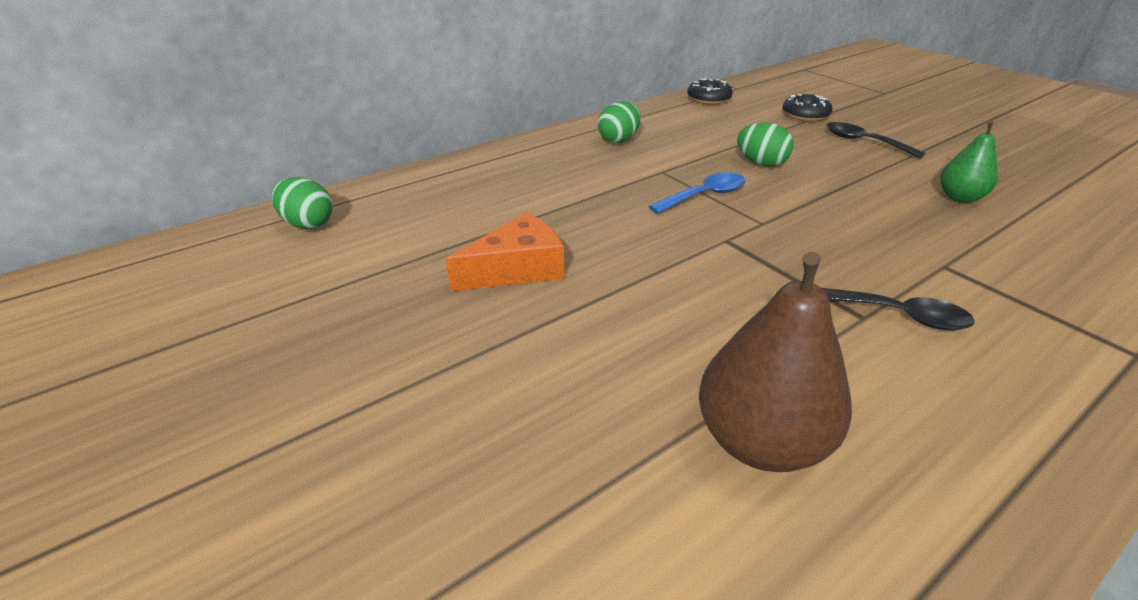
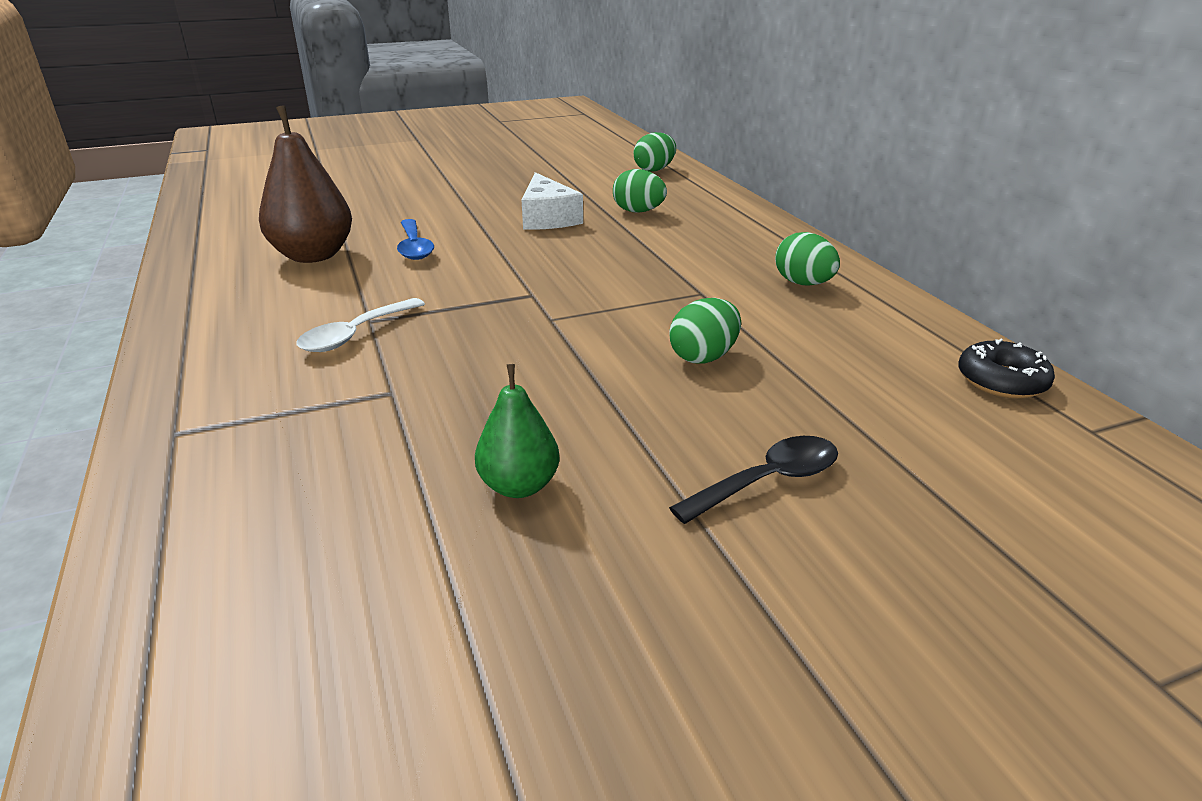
camera: 105 degrees right, 5 degrees down
orange cheese [446,212,564,291] -> white cheese [522,172,583,230]
blue spoon [649,172,746,214] -> blue spoon moved to [397,219,434,260]
black donut [783,94,832,122] -> none
black spoon [822,288,975,330] -> white spoon [297,298,425,352]
none -> green egg [613,169,667,213]

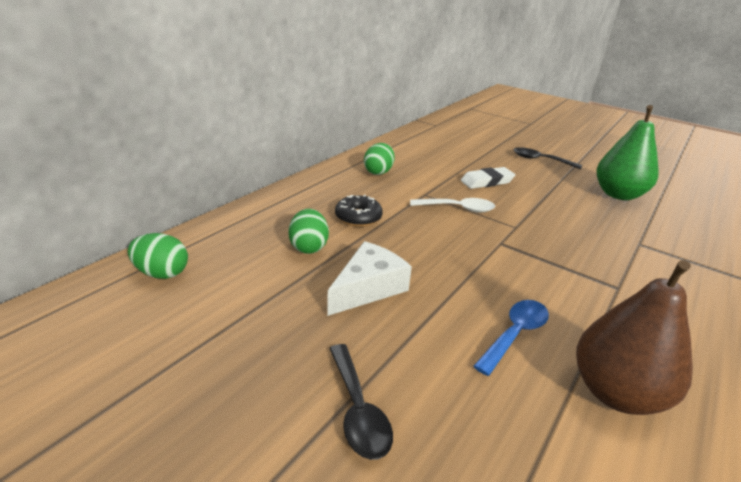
camera: 125 degrees left, 0 degrees up
white spoon [297,298,425,352] -> white spoon moved to [410,198,495,213]
green pear [475,364,560,498] -> green pear [597,105,659,200], size x1.70
green egg [669,298,741,364] -> white eraser [461,167,515,189]
black donut [958,338,1055,399] -> black donut moved to [335,195,383,227]
none -> black spoon [329,344,393,460]

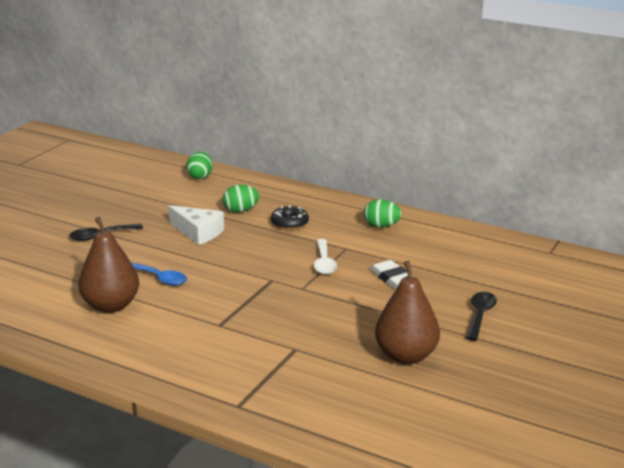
camera: 85 degrees right, 5 degrees down
green pear [597,105,659,200] -> brown pear [375,261,440,364]

